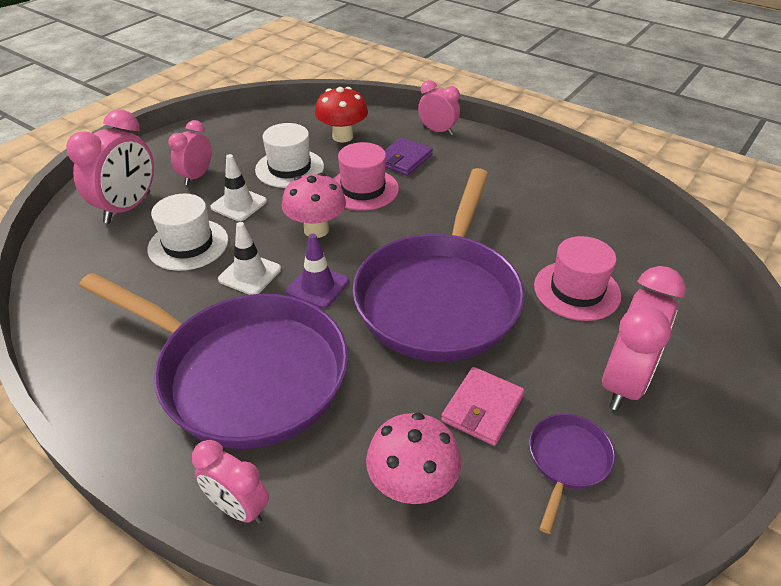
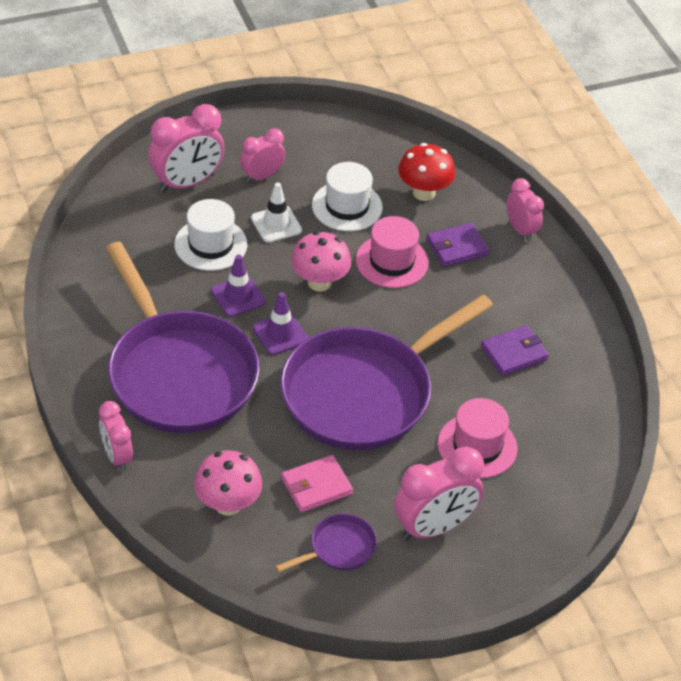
camera: 30 degrees right, 5 degrees up
white traffic cone [218,222,281,295] -> purple traffic cone [211,255,265,317]
none -> purple wallet [481,325,549,376]

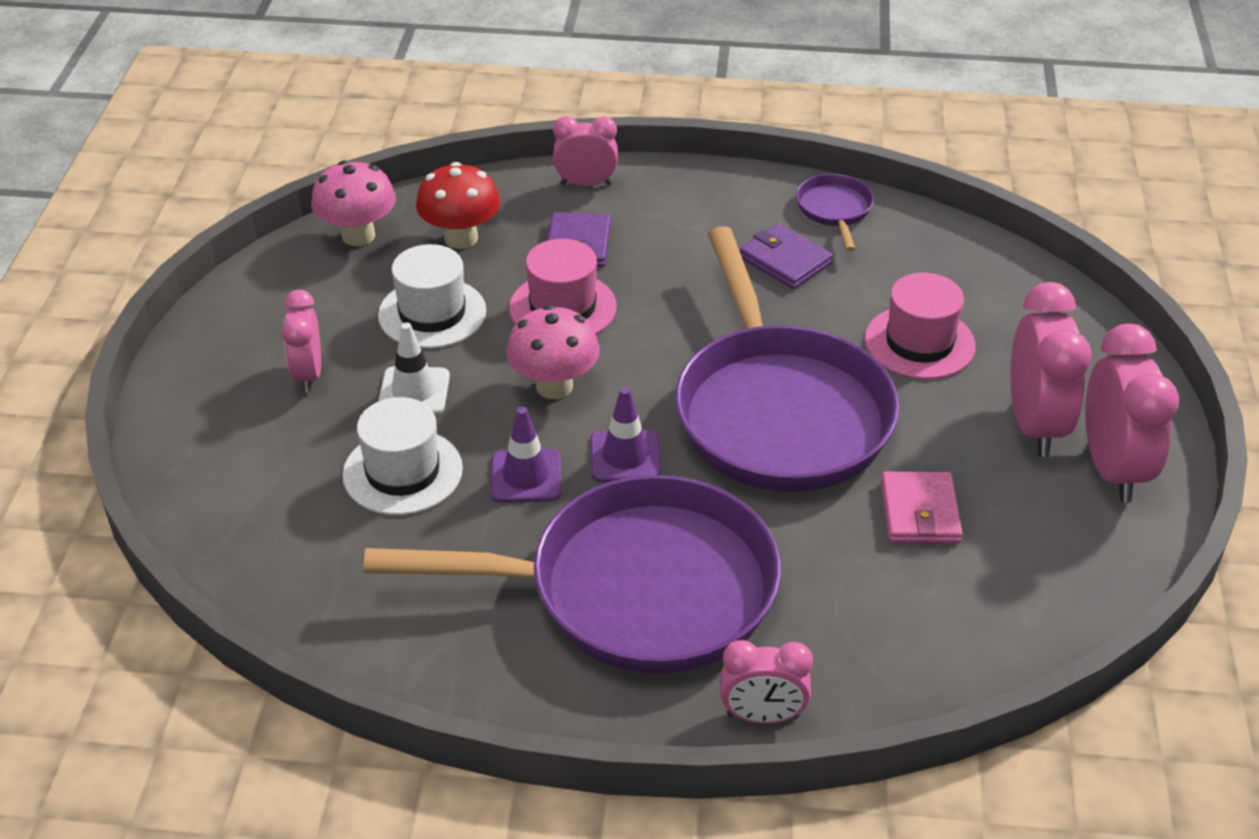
camera: 60 degrees left, 5 degrees down
pink clock [149,104,224,192] -> pink clock moved to [1085,323,1179,503]
pink mushroom [194,450,262,516] -> pink mushroom moved to [311,160,396,246]
purple pan [275,513,377,572] -> purple pan moved to [796,174,874,251]
purple wallet [481,325,549,376] -> purple wallet turned 45 degrees counterclockwise [740,224,833,289]

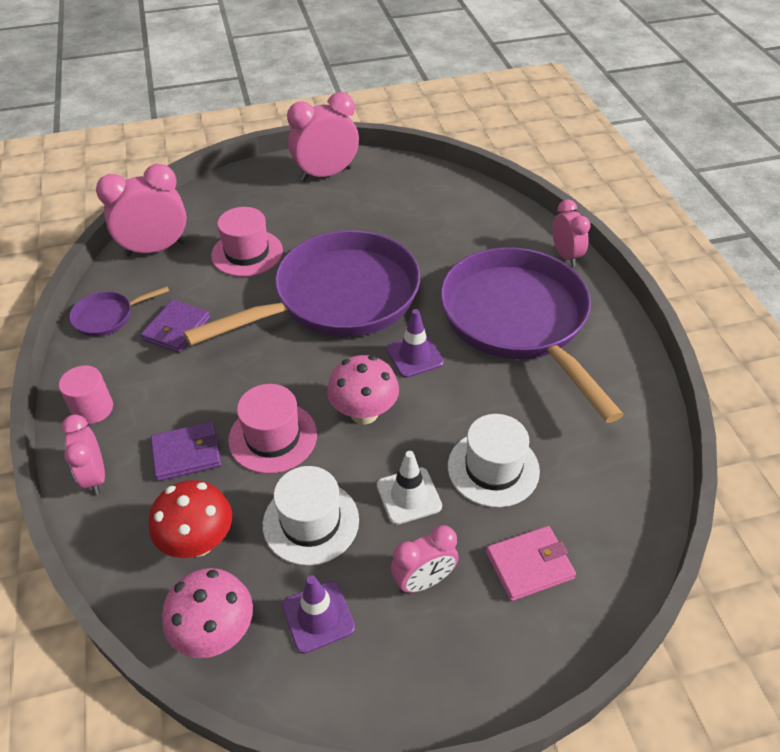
camera: 110 degrees left, 5 degrees up
purple traffic cone [491,407,561,503] -> purple traffic cone moved to [282,575,355,654]
pink wallet [881,472,963,543] -> pink wallet moved to [486,526,576,601]
pink clock [1010,282,1092,457] -> pink clock moved to [96,164,187,257]
none -> pink cylinder [59,365,113,424]

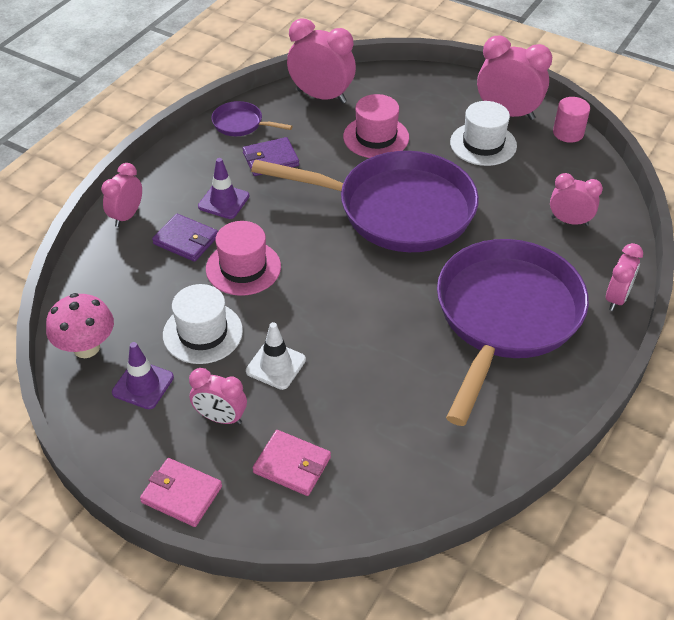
camera: 45 degrees right, 0 degrees up
pink cylinder [59,365,113,424] -> pink cylinder moved to [553,97,590,143]
red mushroom [149,480,232,558] -> none
pink mushroom [327,355,399,424] -> none
purple traffic cone [386,309,444,378] -> purple traffic cone moved to [198,158,249,219]
white hat [448,414,540,508] -> white hat moved to [450,101,517,166]
none -> pink wallet [140,458,222,527]
none -> pink clock [550,173,603,226]

